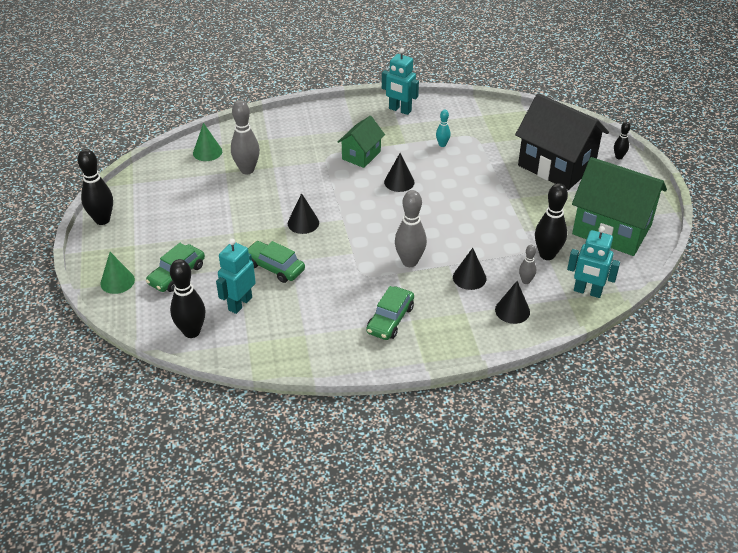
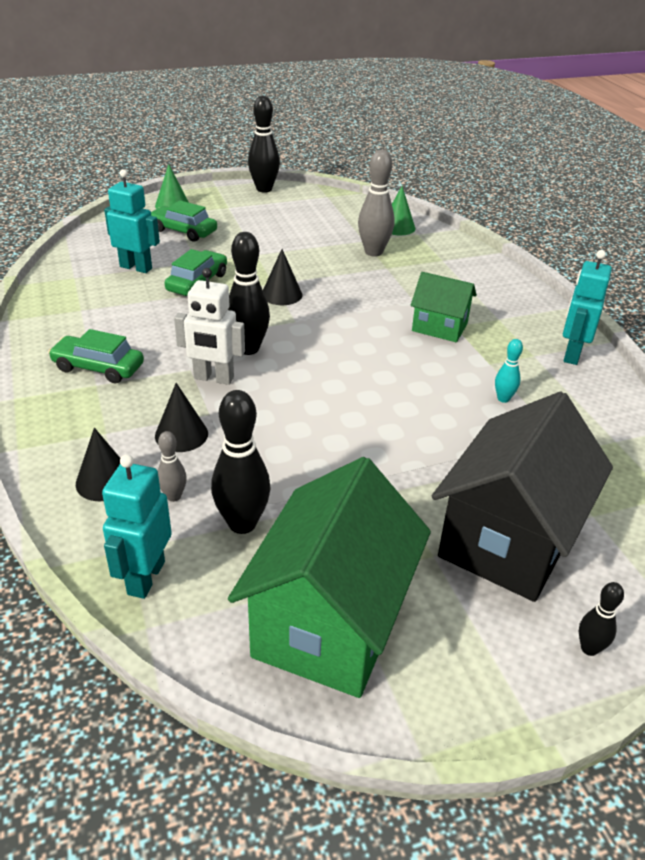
camera: 80 degrees right, 5 degrees down
black bowling pin [170,259,206,338] -> black bowling pin moved to [228,232,270,355]
black cone [384,153,415,192] -> none
grey bowling pin [395,190,427,267] -> white robot [174,268,245,385]

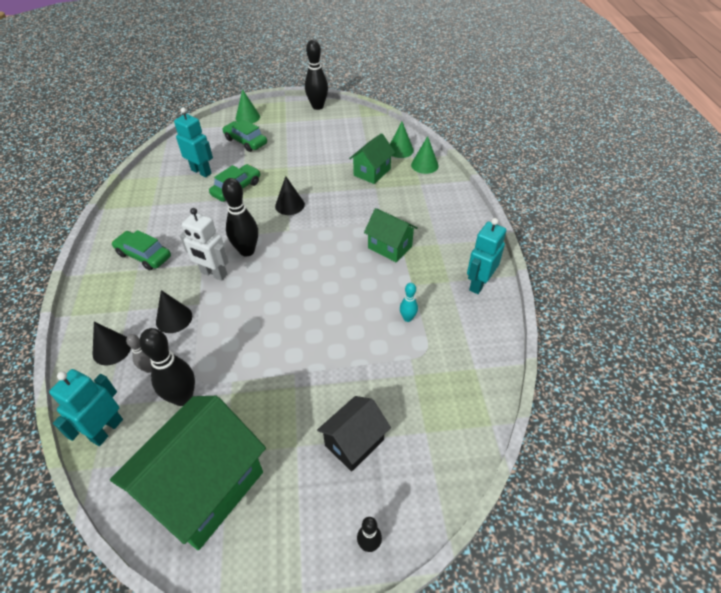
camera: 15 degrees right, 10 degrees up
grey bowling pin [358,150,395,257] -> green house [349,133,395,184]
black house [432,391,613,602] -> black house [317,396,391,472], size x0.54
none -> green cone [411,136,439,174]

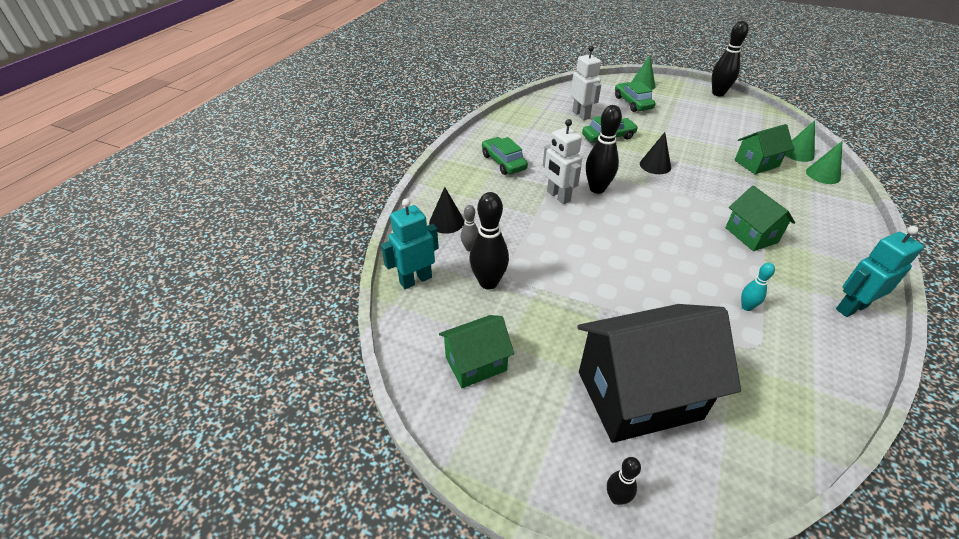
camera: 30 degrees right, 5 degrees down
green house [110,396,266,550] -> green house [439,315,514,388], size x0.54
black cone [156,290,192,333] -> none
turquoise robot [174,107,213,177] -> white robot [571,46,601,120]
black house [317,396,391,472] -> black house [577,304,741,443], size x1.87

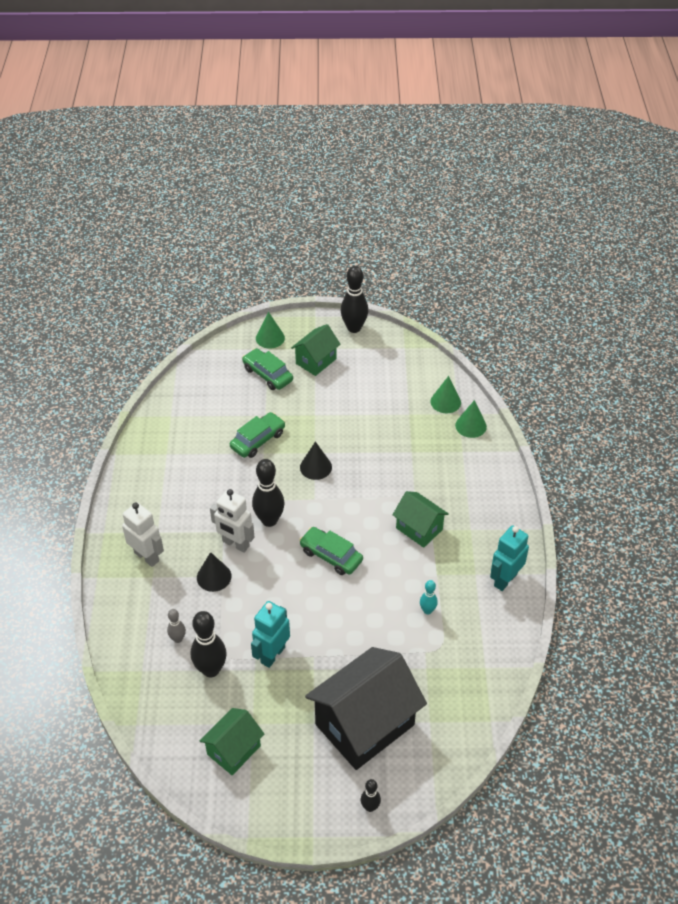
camera: 25 degrees left, 5 degrees up
turquoise robot [381,199,439,289] -> turquoise robot moved to [251,601,290,668]
black cone [429,187,464,234] -> black cone moved to [197,552,231,592]
green car [482,137,528,175] -> green car moved to [299,527,363,575]
white robot [571,46,601,120] -> white robot moved to [122,502,164,567]
green house [734,124,794,174] -> green house moved to [291,324,341,376]

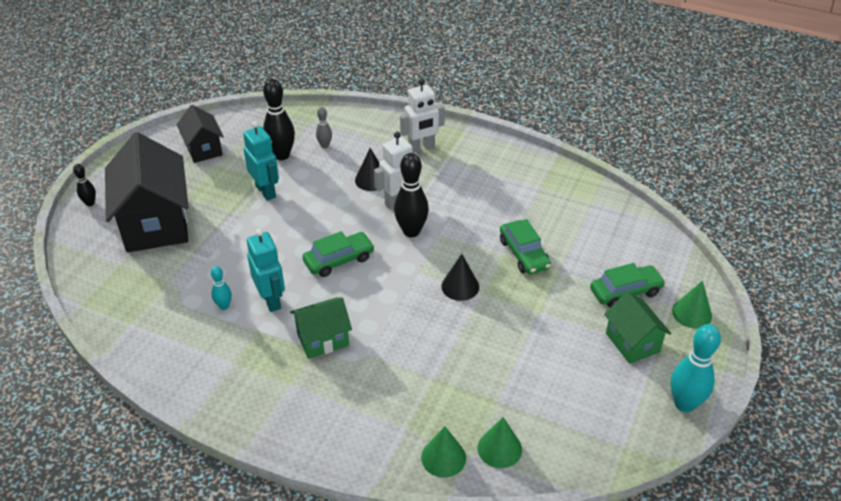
camera: 115 degrees right, 5 degrees down
green house [199,708,265,775] -> black house [176,105,224,163]
black bowling pin [341,266,368,333] -> turquoise bowling pin [671,324,721,412]
turquoise robot [490,525,529,591] -> turquoise robot moved to [247,229,285,312]

